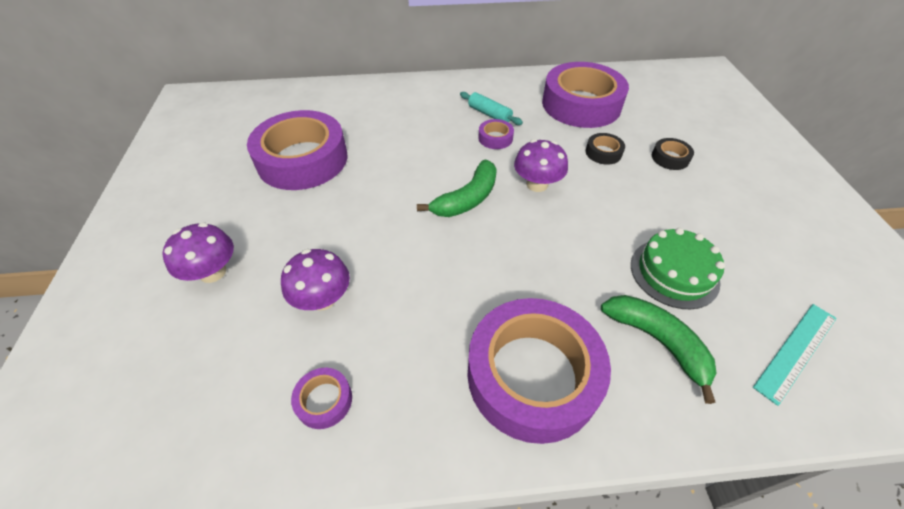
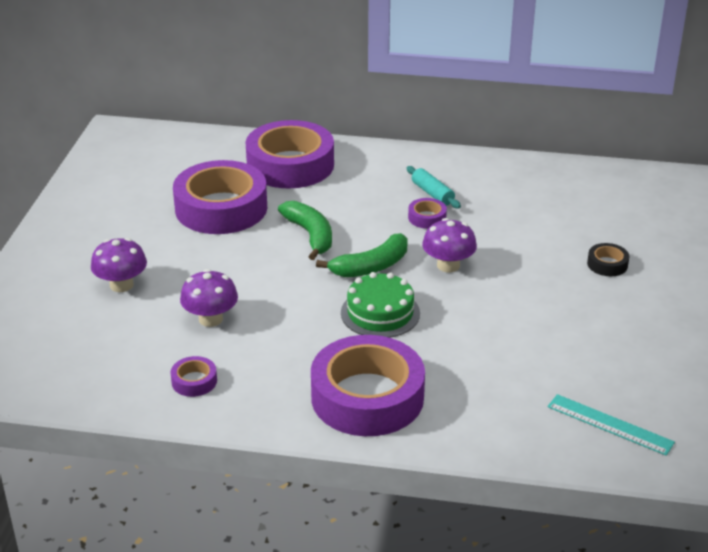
camera: 15 degrees right, 15 degrees down
purple tape [542,62,629,128] -> purple tape moved to [246,120,334,189]
black tape [585,133,625,165] -> none
green banana [601,295,716,404] -> green banana moved to [278,201,332,260]
green cake [631,228,725,309] -> green cake moved to [341,272,420,338]
turquoise ruler [753,304,837,406] -> turquoise ruler turned 60 degrees clockwise [548,394,675,456]

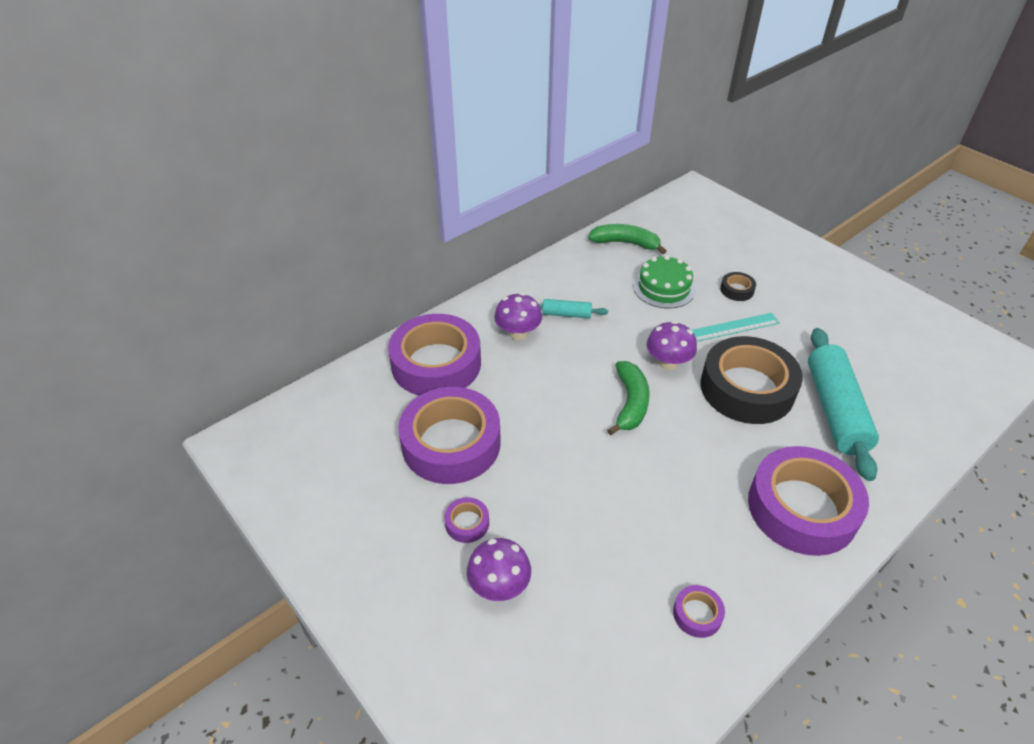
camera: 50 degrees left, 10 degrees up
purple mushroom [180,269,238,327] -> purple mushroom moved to [494,293,542,340]
green banana [278,201,332,260] -> green banana moved to [588,224,666,254]
green cake [341,272,420,338] -> green cake moved to [633,255,696,308]
purple tape [408,198,447,229] -> purple tape moved to [444,497,489,543]
turquoise ruler [548,394,675,456] -> turquoise ruler moved to [692,313,780,342]
none -> black tape [701,336,803,424]
none -> turquoise rolling pin [808,328,879,481]

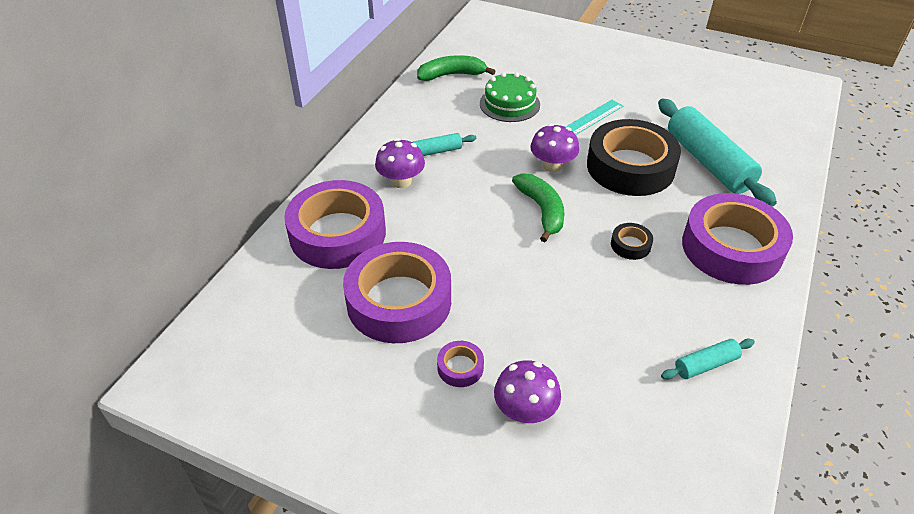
camera: 25 degrees left, 0 degrees up
purple tape [673,585,725,638] -> turquoise rolling pin [661,339,755,380]
black tape [720,272,756,301] -> black tape moved to [611,223,653,260]

